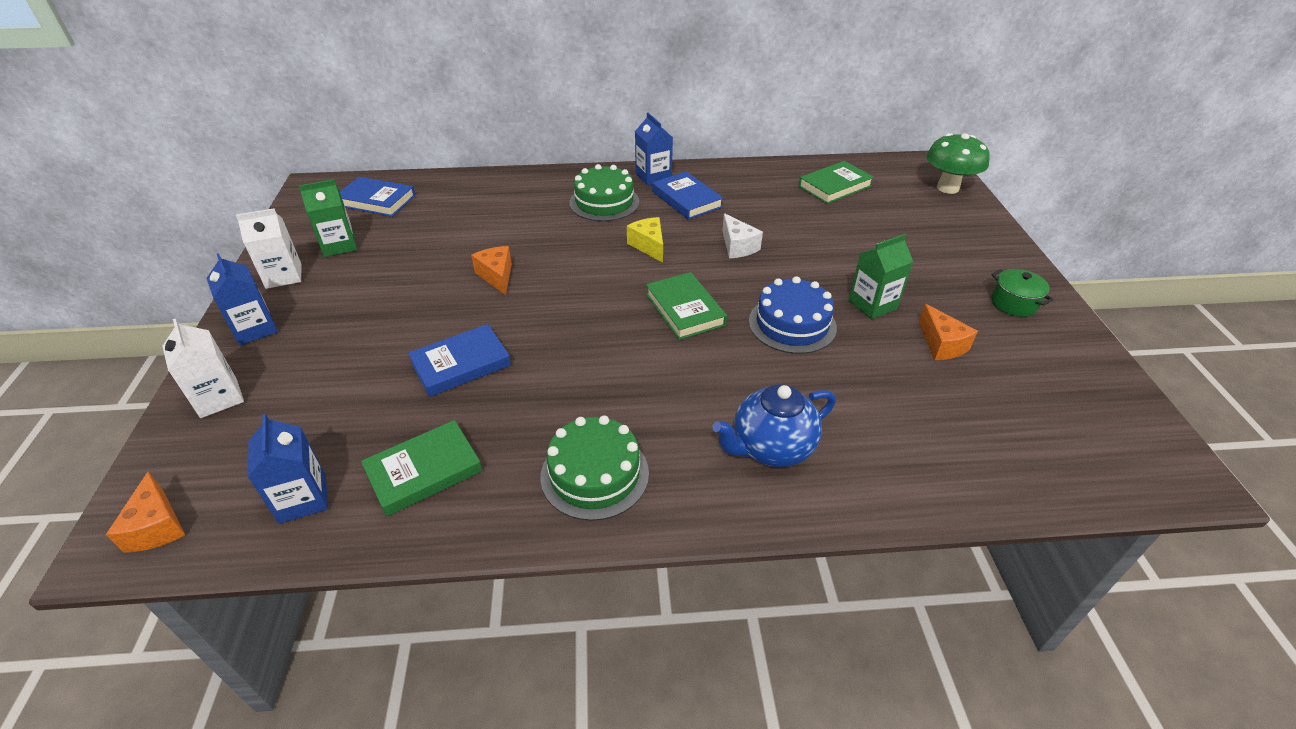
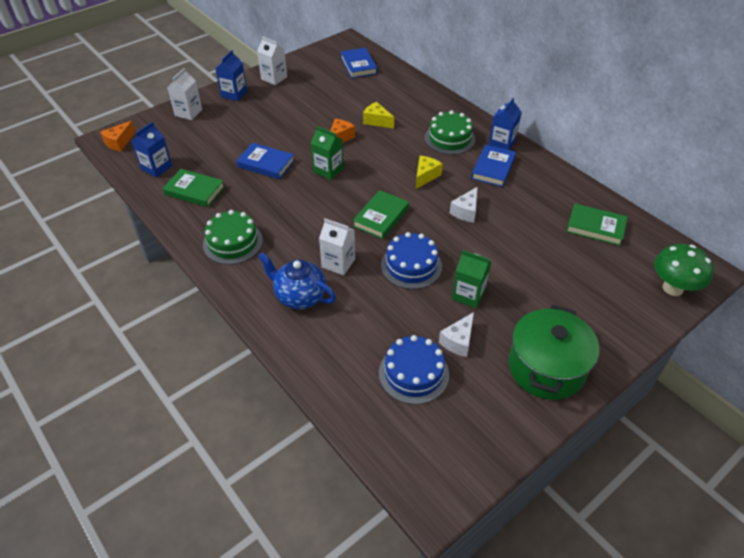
camera: 55 degrees right, 5 degrees up
green carton [299,179,357,257] -> green carton moved to [311,126,343,180]
orange cheese [919,304,978,360] -> white cheese [439,312,474,357]
green pot [991,269,1053,317] -> green pot [509,305,599,400], size x2.07
none -> white carton [319,219,355,276]
none -> yellow cheese [363,102,394,129]
none -> blue cake [379,335,449,404]

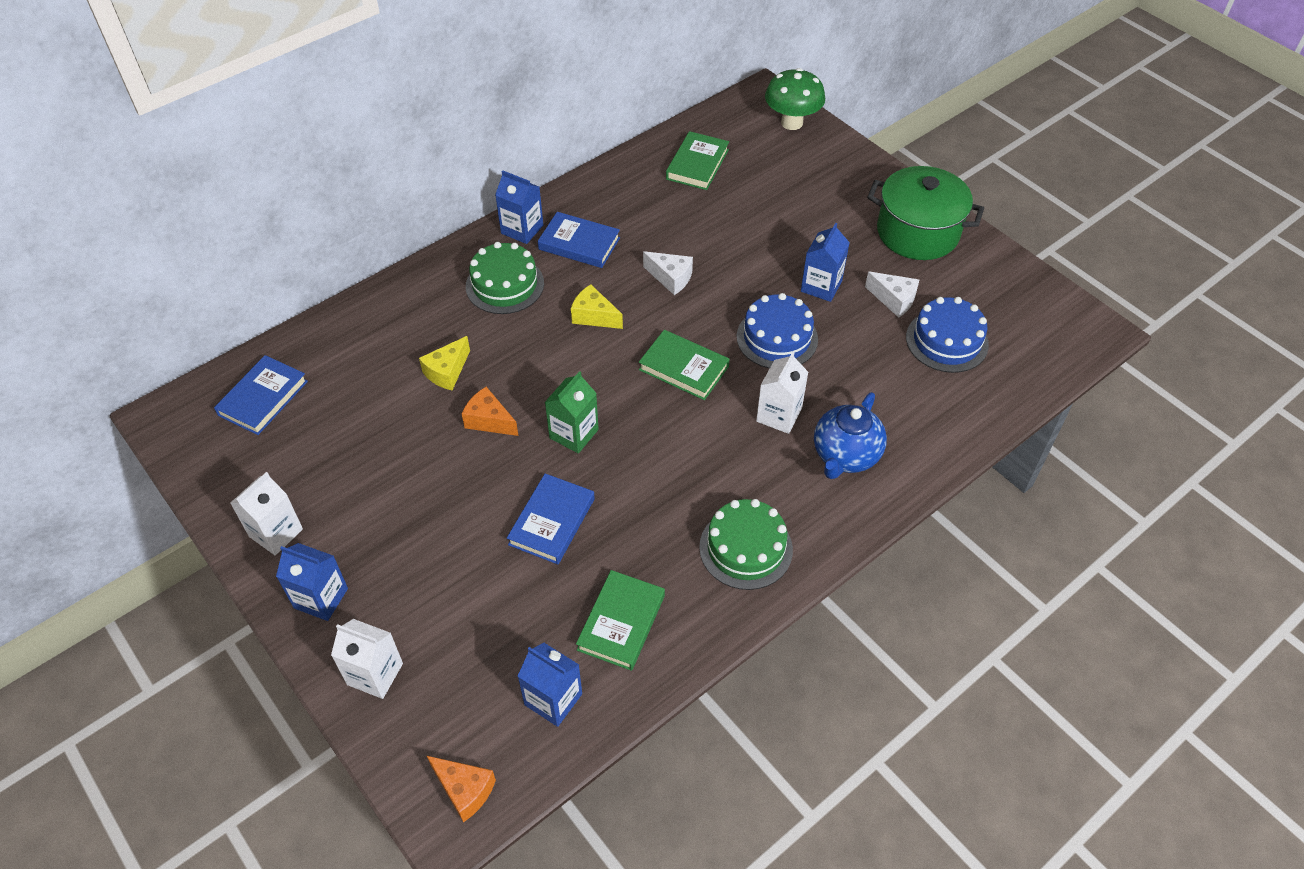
camera: 90 degrees left, 5 degrees up
blue book [341,48,378,78] -> blue book turned 45 degrees counterclockwise [214,355,308,435]
green carton [452,250,491,308] -> blue carton [801,223,850,302]

